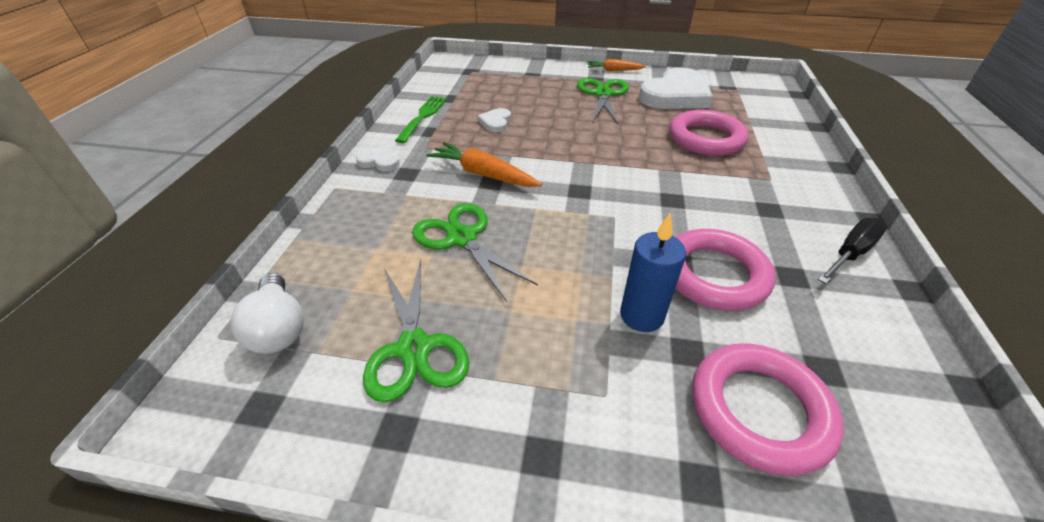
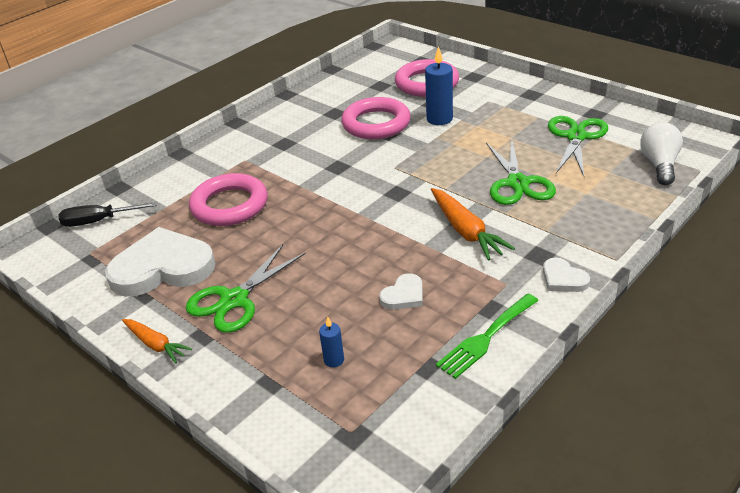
camera: 145 degrees left, 5 degrees down
black screwdriver [817,218,886,284] -> black screwdriver moved to [59,202,157,227]
none -> blue candle [319,317,344,367]

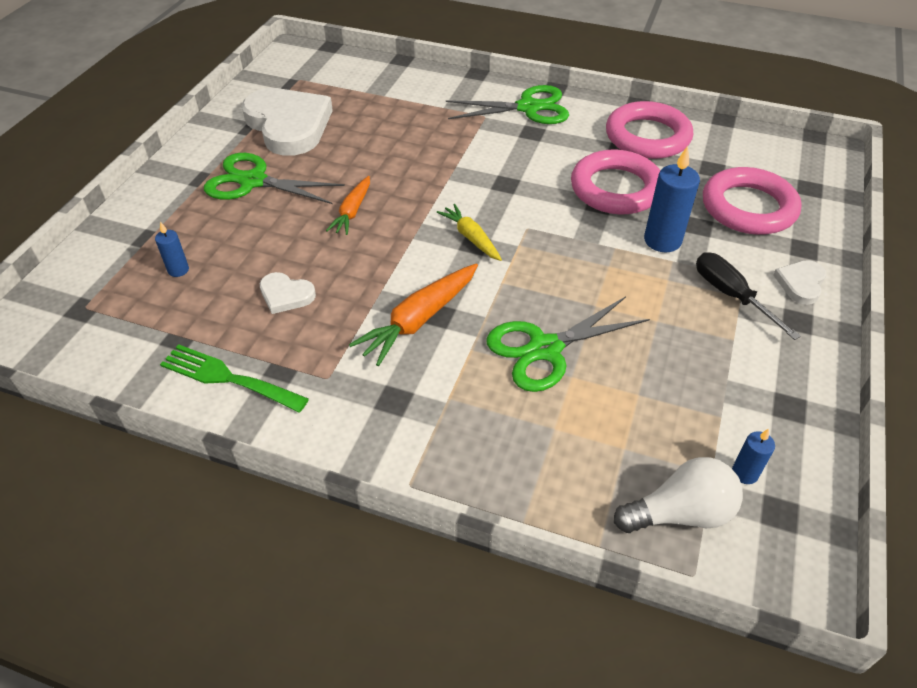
camera: 65 degrees right, 10 degrees up
black screwdriver [59,202,157,227] -> black screwdriver moved to [696,253,801,340]
orange carrot [122,319,192,363] -> orange carrot moved to [326,176,370,235]
pink ring [189,173,267,226] -> pink ring moved to [606,101,693,159]
white heart [543,258,590,292] -> white heart moved to [773,260,826,305]
green scissors [548,116,608,176] -> green scissors moved to [445,85,569,124]
none -> yellow carrot [437,204,502,261]
none -> blue candle [732,428,775,484]

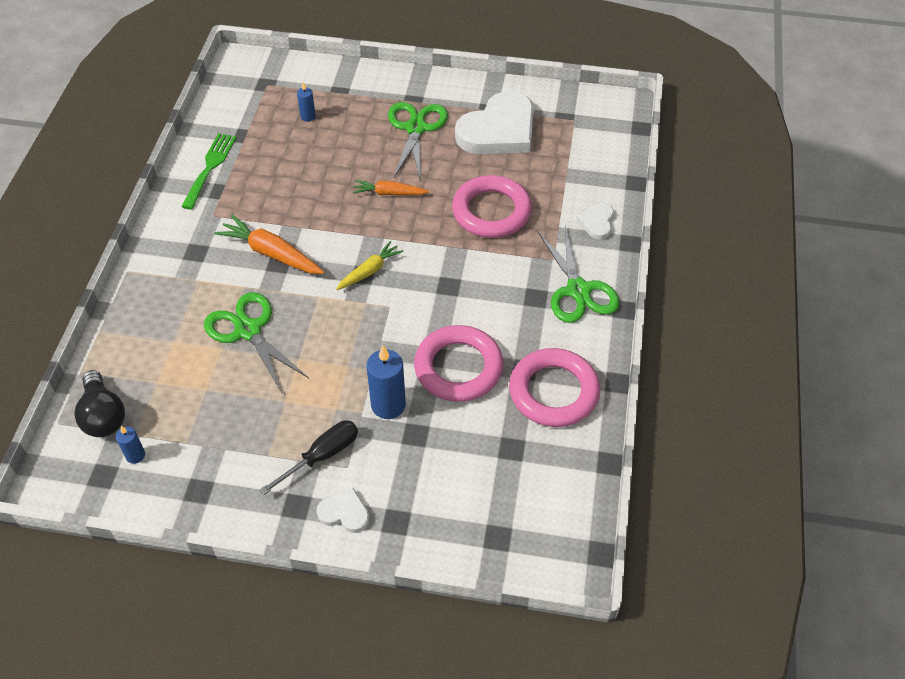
camera: 80 degrees right, 5 degrees up
white heart [260,272,316,314] -> white heart moved to [576,203,614,240]
white light bulb [614,457,743,533] -> black light bulb [75,370,125,437]
pink ring [703,167,802,235] -> pink ring moved to [452,175,532,238]

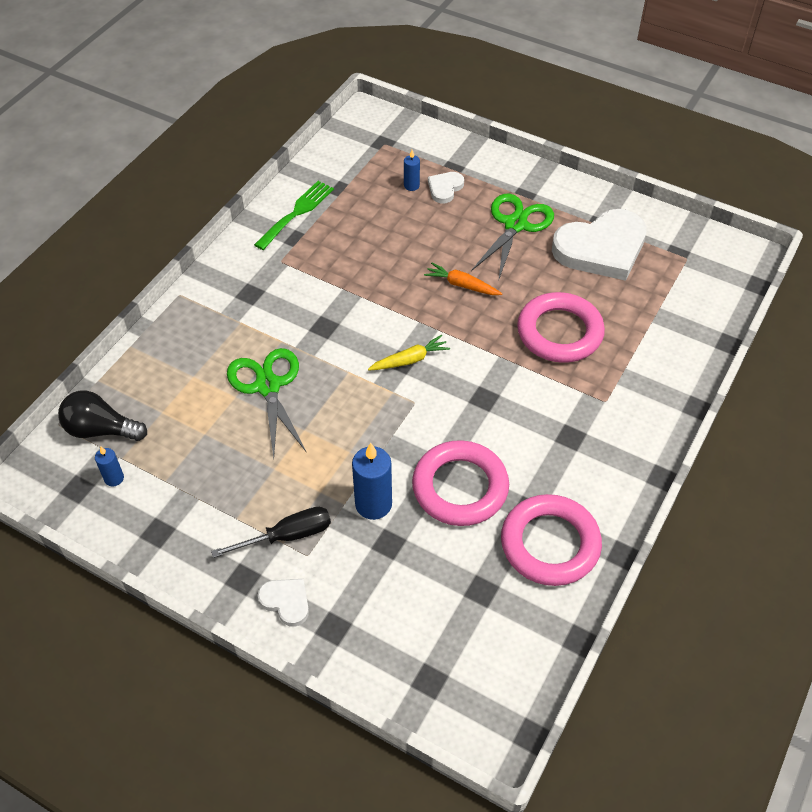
camera: 20 degrees right, 0 degrees up
black light bulb [75,370,125,437] -> black light bulb turned 105 degrees clockwise [58,391,147,441]
orange carrot [214,215,325,274] -> none
green scissors [538,225,620,323] -> none
white heart [576,203,614,240] -> white heart moved to [428,172,464,203]

